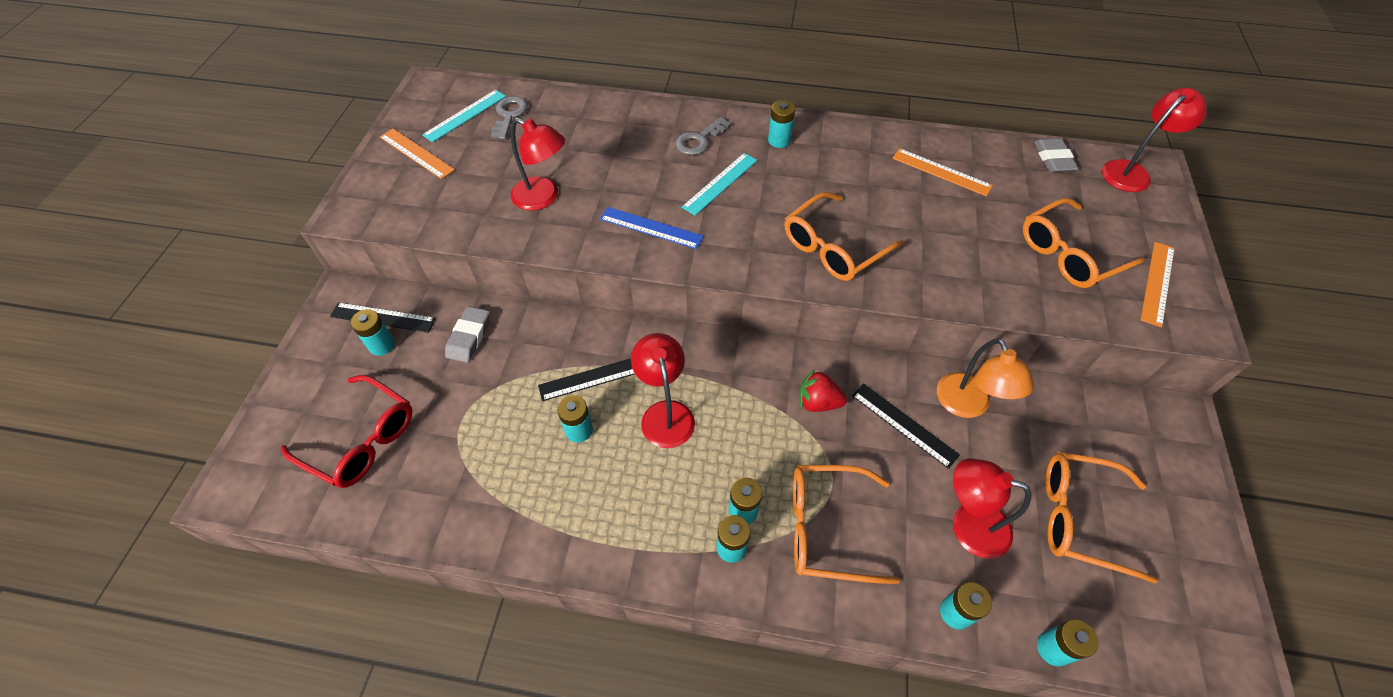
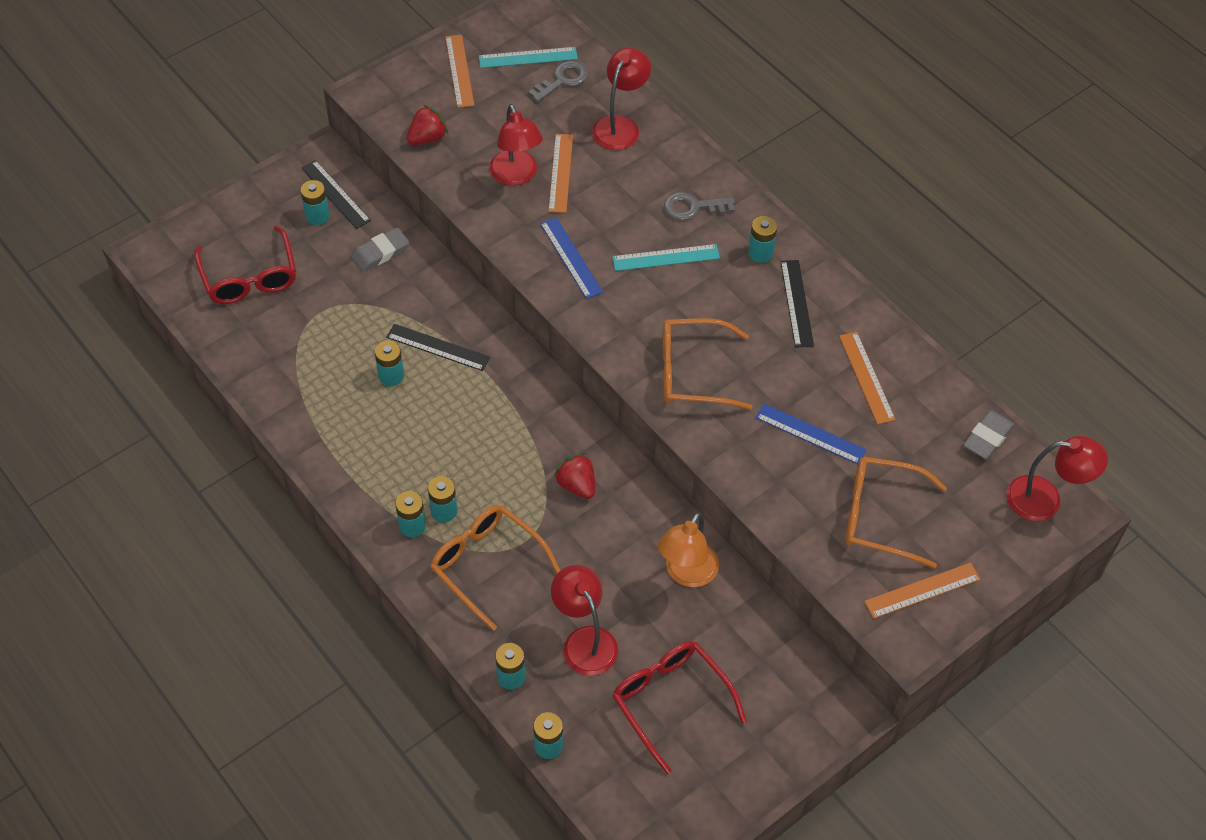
camera: 40 degrees right, 0 degrees up
red lamp [631,333,695,448] -> red lamp moved to [592,48,651,150]
black ruler [852,383,960,469] -> black ruler moved to [781,260,814,348]
orange glasses [1045,452,1158,584] -> red glasses [613,641,747,774]
none -> red strawberry [407,105,448,145]
none -> orange ruler [548,134,573,213]
none -> blue ruler [755,404,866,464]

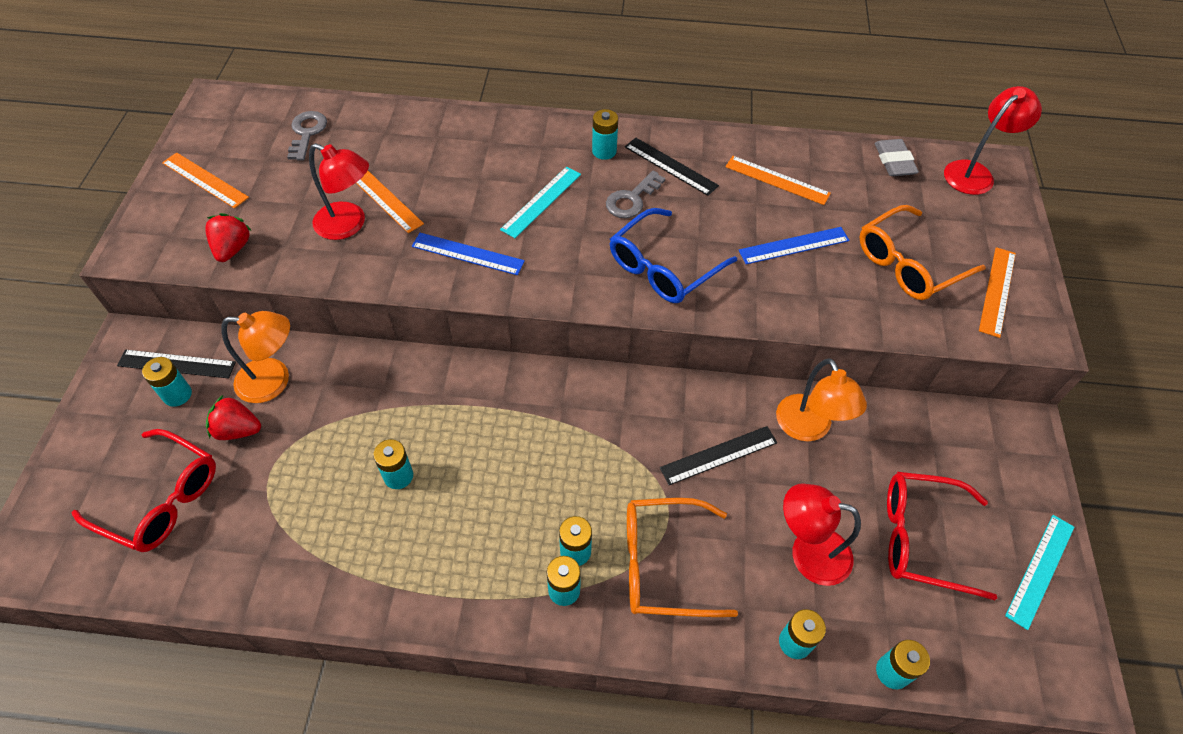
camera: 45 degrees left, 0 degrees up
grey eraser [351,227,409,272] -> orange lamp [221,311,290,403]
black ruler [386,324,490,371] -> black ruler moved to [660,426,777,485]
turquoise ruler [479,47,578,68] -> turquoise ruler moved to [1005,515,1074,630]
red strawberry [554,453,595,499] -> red strawberry moved to [206,395,261,440]
red lamp [592,48,651,150] -> none
orange glasses [663,318,753,410] -> blue glasses [610,208,737,303]
grey key [664,192,735,221] -> grey key moved to [606,171,665,218]

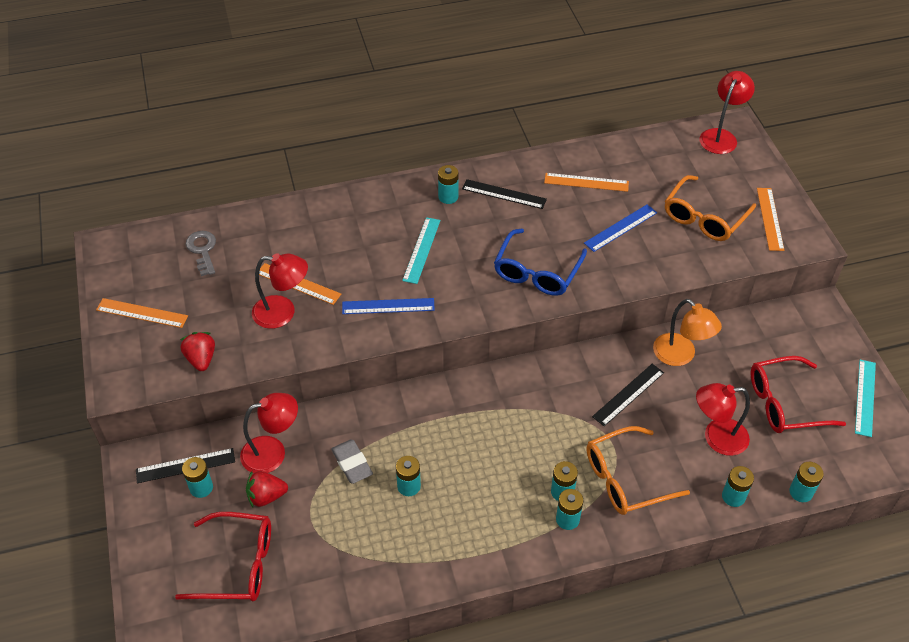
camera: 20 degrees left, 5 degrees down
orange lamp [221,311,290,403] -> red lamp [240,393,298,473]
grey key [606,171,665,218] -> none
grey eraser [875,139,919,176] -> grey eraser moved to [331,440,373,484]

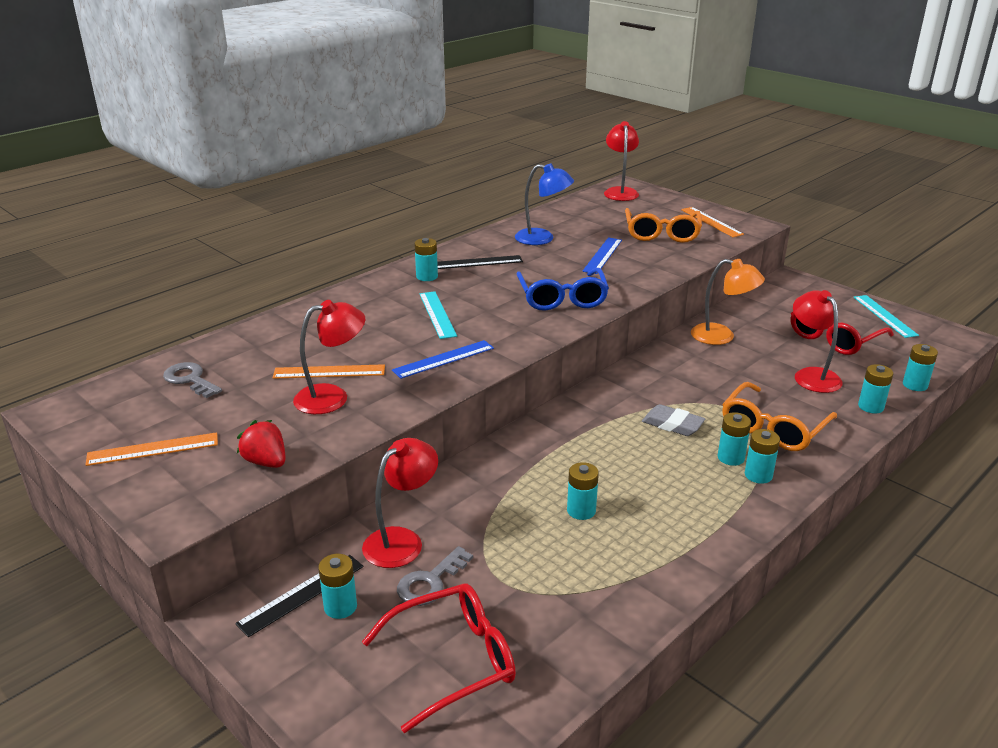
camera: 30 degrees left, 20 degrees down
red strawberry [246,471,288,507] -> grey key [397,546,473,606]
grey eraser [331,440,373,484] -> grey eraser moved to [642,404,705,436]
orange ruler [544,173,629,192] -> blue lamp [515,163,574,245]
black ruler [592,364,664,426] -> none
red lamp [696,383,750,456] -> red lamp turned 105 degrees clockwise [793,290,843,393]

